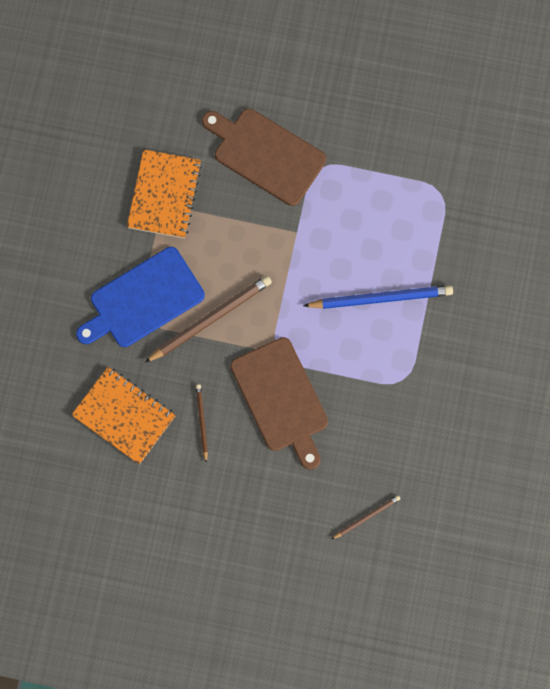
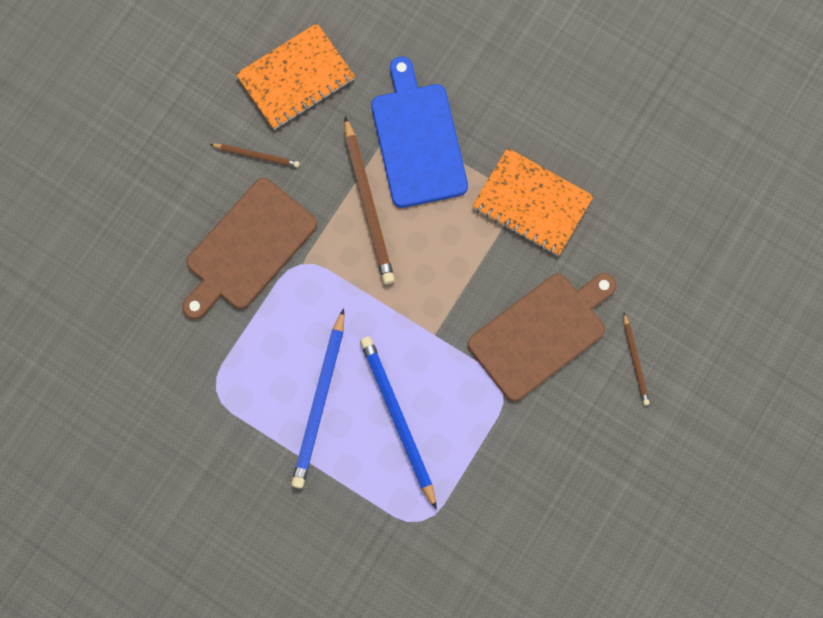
camera: 110 degrees right, 0 degrees up
brown cutting board [230,337,328,470] -> brown cutting board turned 45 degrees counterclockwise [182,178,317,320]
brown pencil [332,495,400,539] -> brown pencil moved to [623,313,650,405]
none -> blue pencil [360,336,437,510]

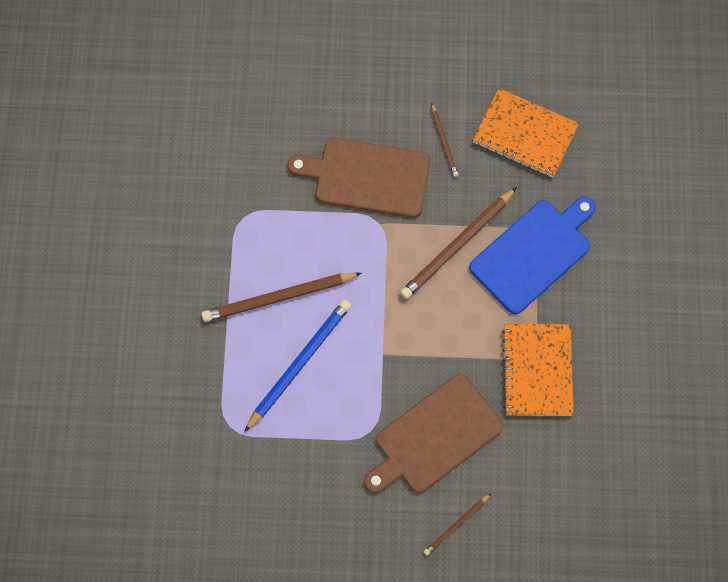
camera: 60 degrees right, 5 degrees down
blue pencil [291,308,344,488] -> brown pencil [201,273,362,322]
brown cutting board [468,273,617,401] -> brown cutting board turned 120 degrees clockwise [364,374,504,493]

